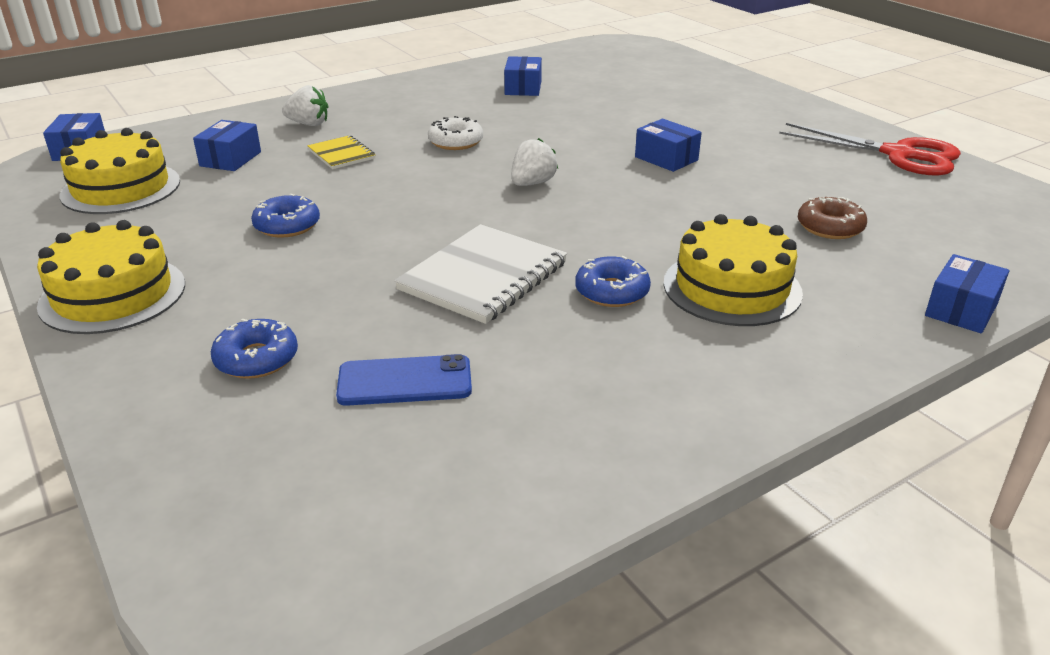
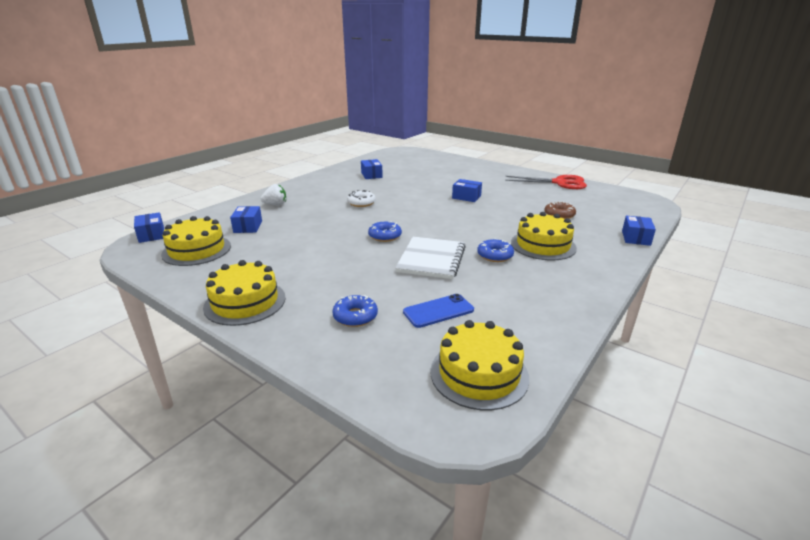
camera: 20 degrees left, 5 degrees down
blue donut [251,194,320,238] -> blue donut moved to [368,221,402,242]
yellow notebook [307,135,376,169] -> none
white strawberry [511,138,558,186] -> none
none -> yellow cake [430,320,529,410]

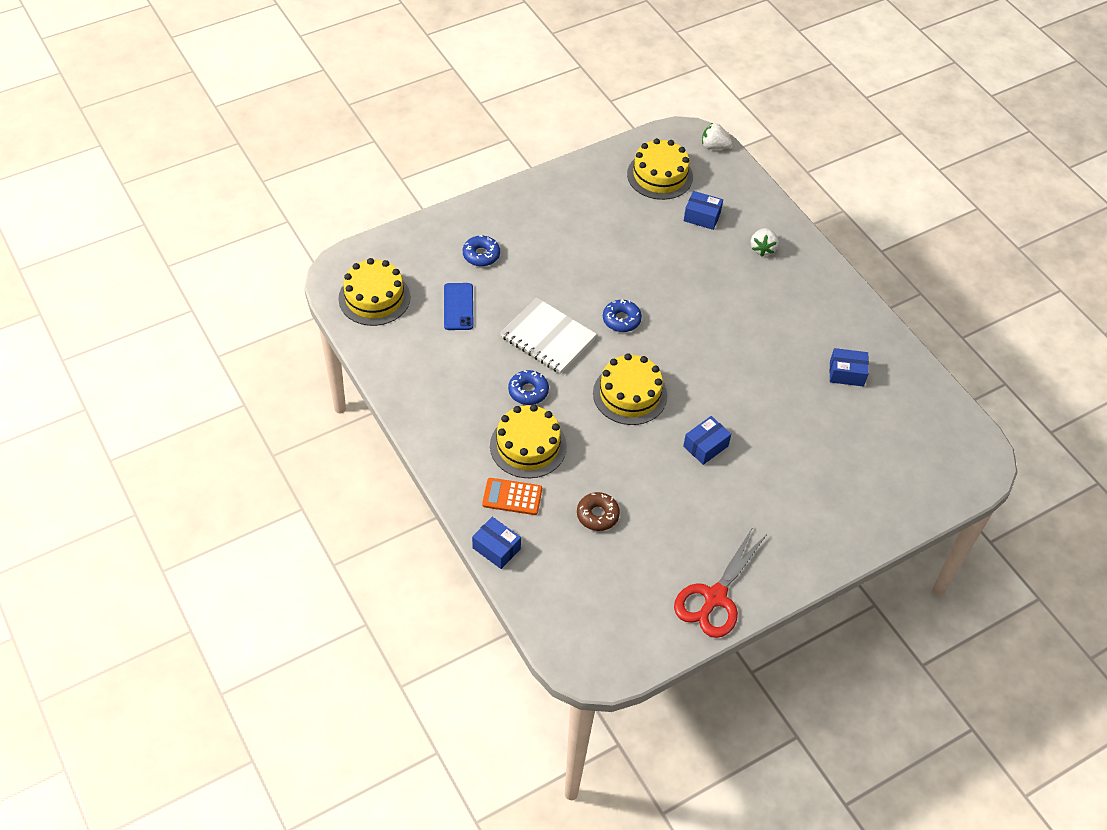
camera: 110 degrees right, 25 degrees up
blue box [134,212,164,243] -> white strawberry [702,123,732,149]
yellow cake [203,260,286,326] -> yellow cake moved to [593,353,667,425]
white donut [347,190,376,207] -> none
none -> orange calculator [482,478,542,515]

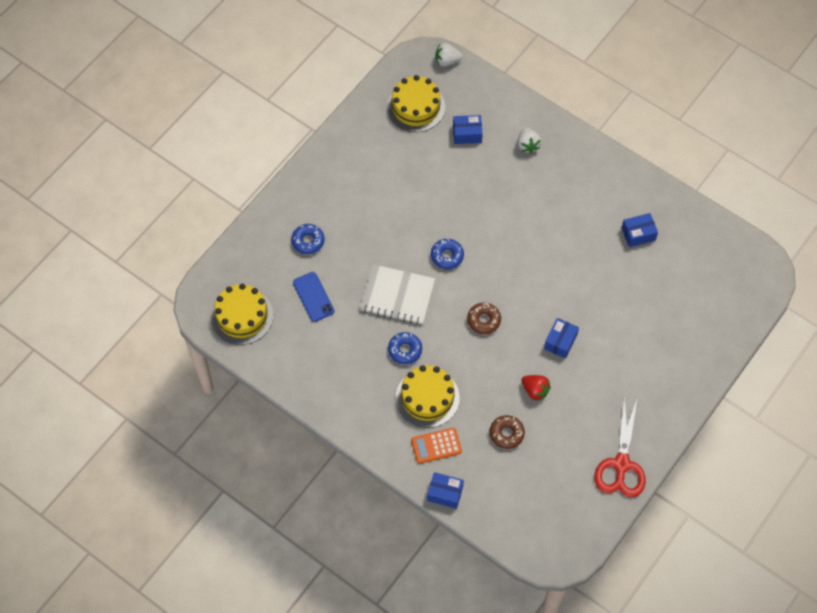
camera: 20 degrees left, 10 degrees up
yellow cake [593,353,667,425] -> brown donut [467,303,501,334]
none -> red strawberry [522,375,551,401]

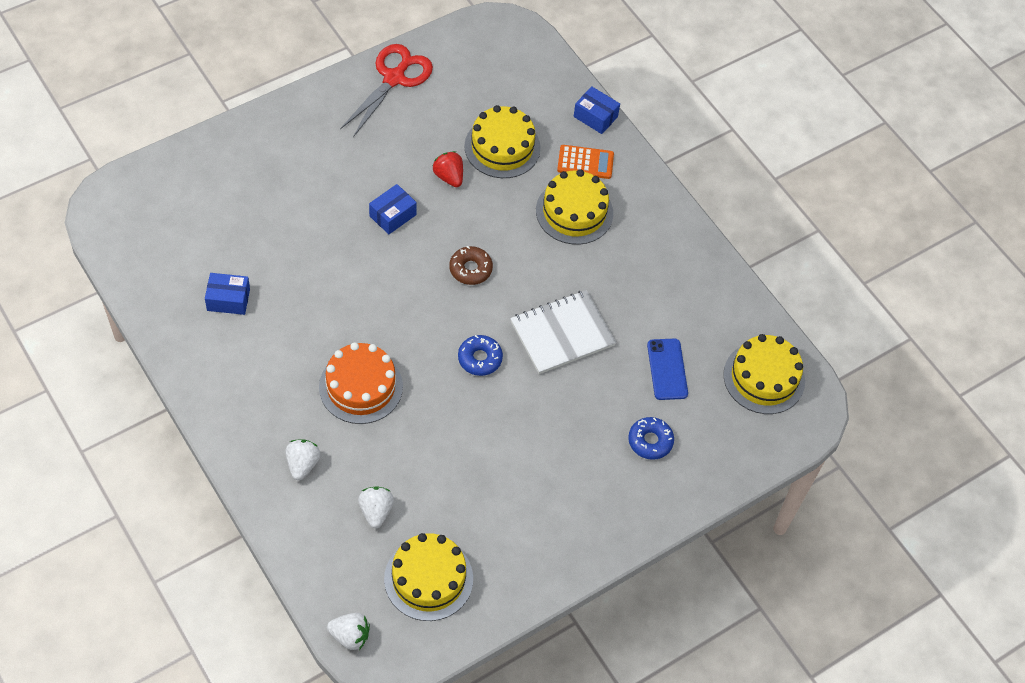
camera: 165 degrees left, 5 degrees down
white notebook [360,264,435,325] -> white notebook turned 60 degrees counterclockwise [510,290,616,374]
blue donut [388,332,422,364] -> none
blue box [453,115,483,144] -> white strawberry [358,486,394,529]
brown donut [490,415,525,449] -> yellow cake [464,105,541,178]
none -> orange cake [319,342,403,424]

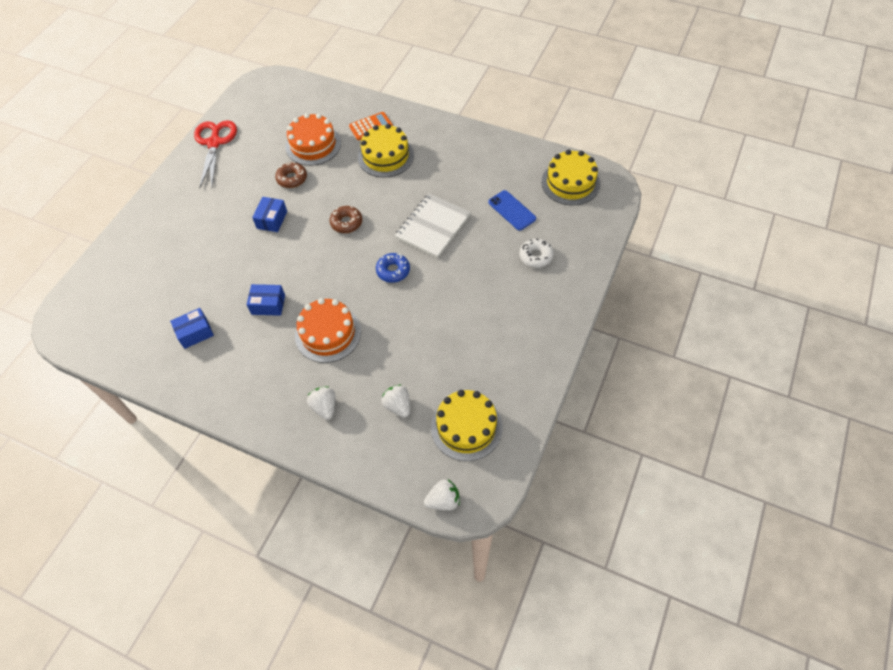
camera: 25 degrees left, 0 degrees up
red strawberry [432,151,463,187] -> brown donut [275,162,307,188]
yellow cake [464,105,541,178] -> orange cake [286,113,341,166]
blue box [574,86,620,134] -> blue box moved to [247,284,285,316]
blue donut [628,417,674,460] -> white donut [519,238,554,268]

